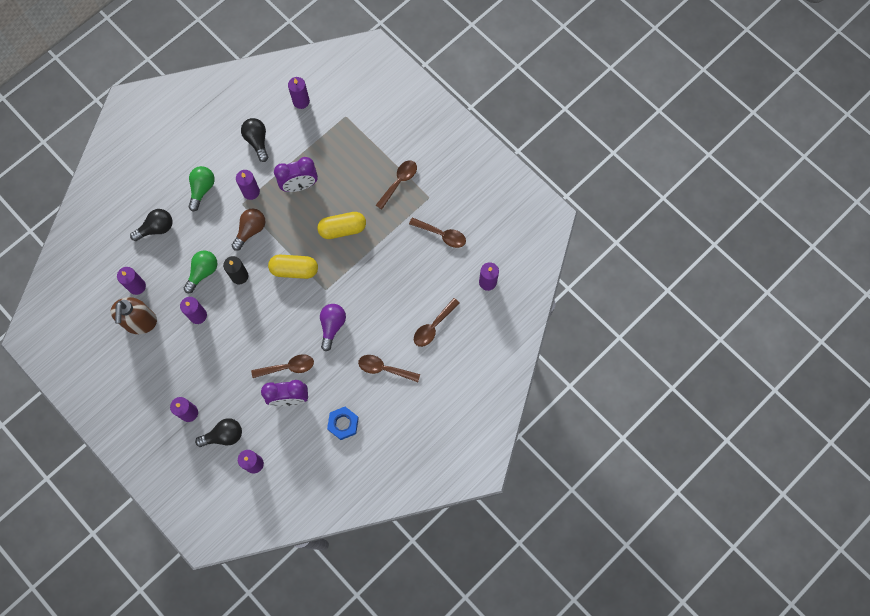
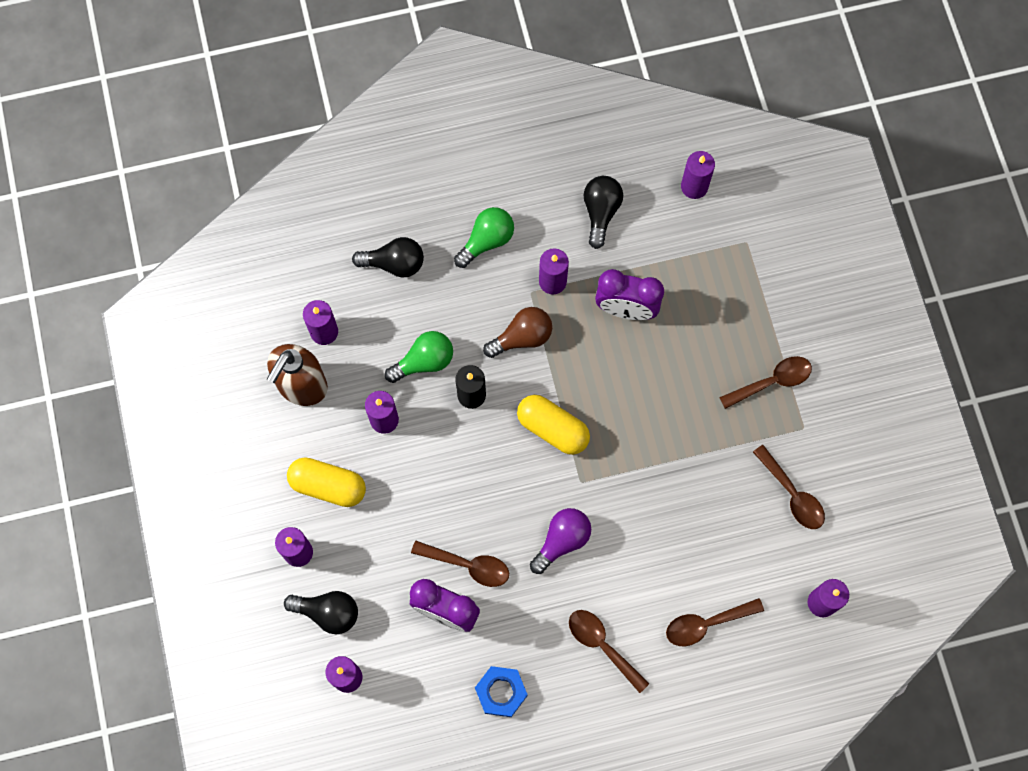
camera: 30 degrees right, 0 degrees up
yellow capsule [317,212,366,239] -> yellow capsule moved to [287,457,366,507]

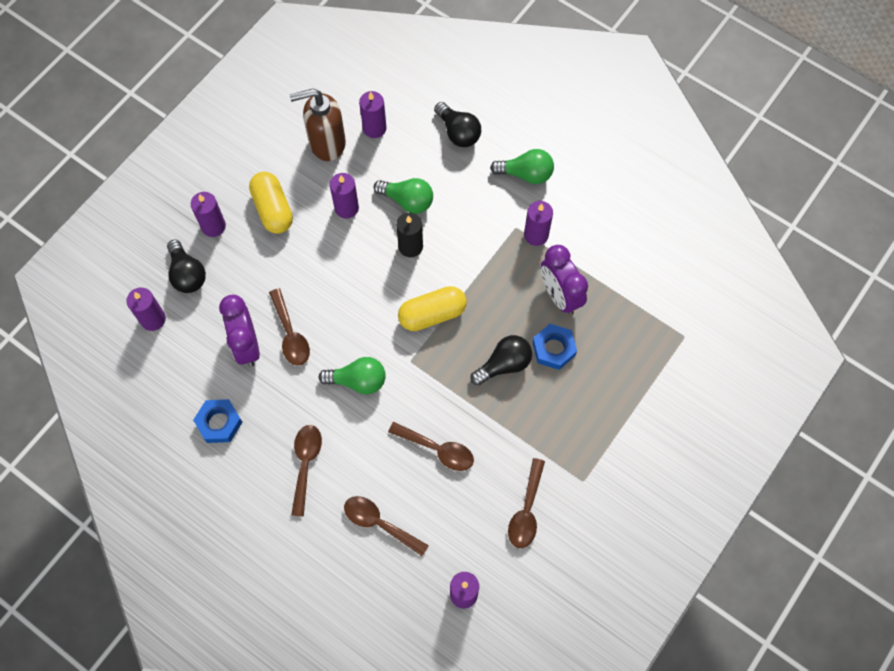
camera: 50 degrees right, 5 degrees down
brown light bulb [483,307,552,358] -> none
yellow capsule [517,395,590,455] -> yellow capsule turned 75 degrees clockwise [398,286,467,331]
purple light bulb [530,508,591,574] -> green light bulb [319,357,386,394]
black light bulb [584,176,623,249] -> black light bulb moved to [470,335,532,385]
purple candle [681,151,715,199] -> none
brown spoon [719,356,812,409] -> brown spoon moved to [388,422,474,471]
none -> blue nut [532,324,577,370]

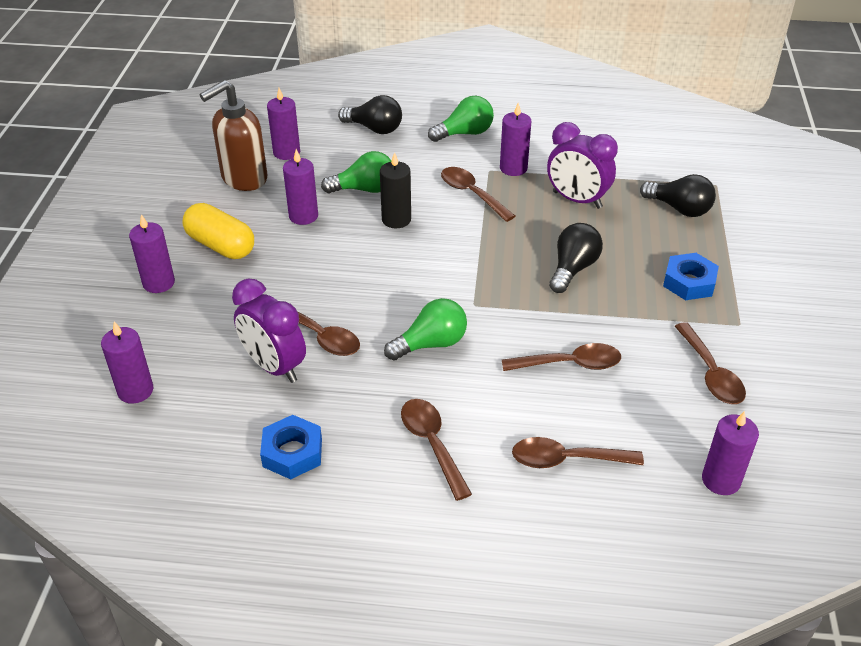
camera: 30 degrees left, 25 degrees down
black light bulb [167,240,206,293] -> black light bulb moved to [640,174,716,217]
yellow capsule [398,286,467,331] -> none
blue nut [532,324,577,370] -> blue nut moved to [663,253,719,300]
none -> brown spoon [441,167,515,222]

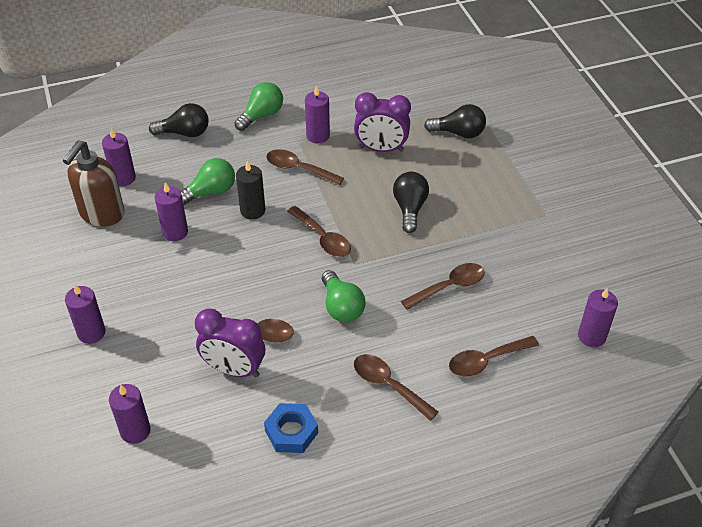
camera: 25 degrees left, 5 degrees up
yellow capsule [182,203,254,259] -> none
green light bulb [384,298,467,361] -> green light bulb turned 120 degrees clockwise [322,270,365,322]
blue nut [663,253,719,300] -> none
brown spoon [675,322,746,404] -> brown spoon moved to [287,206,351,257]

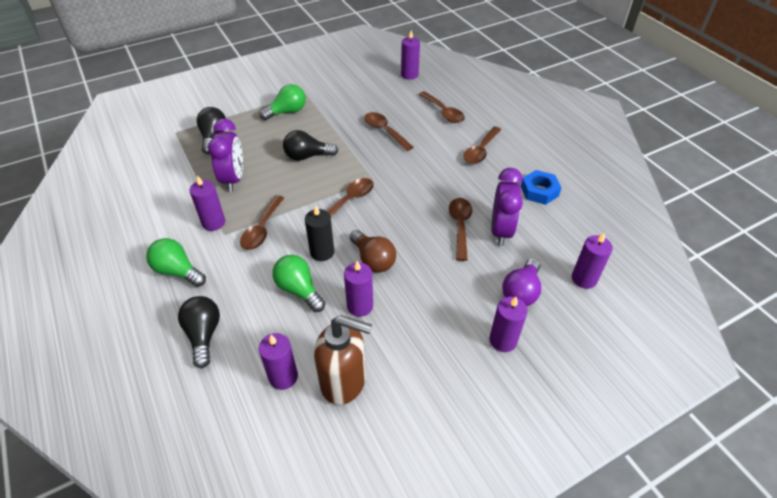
camera: 100 degrees left, 0 degrees up
green light bulb [322,270,365,322] -> green light bulb moved to [260,84,306,120]
none -> brown light bulb [350,230,396,273]
none -> purple light bulb [502,258,541,306]

